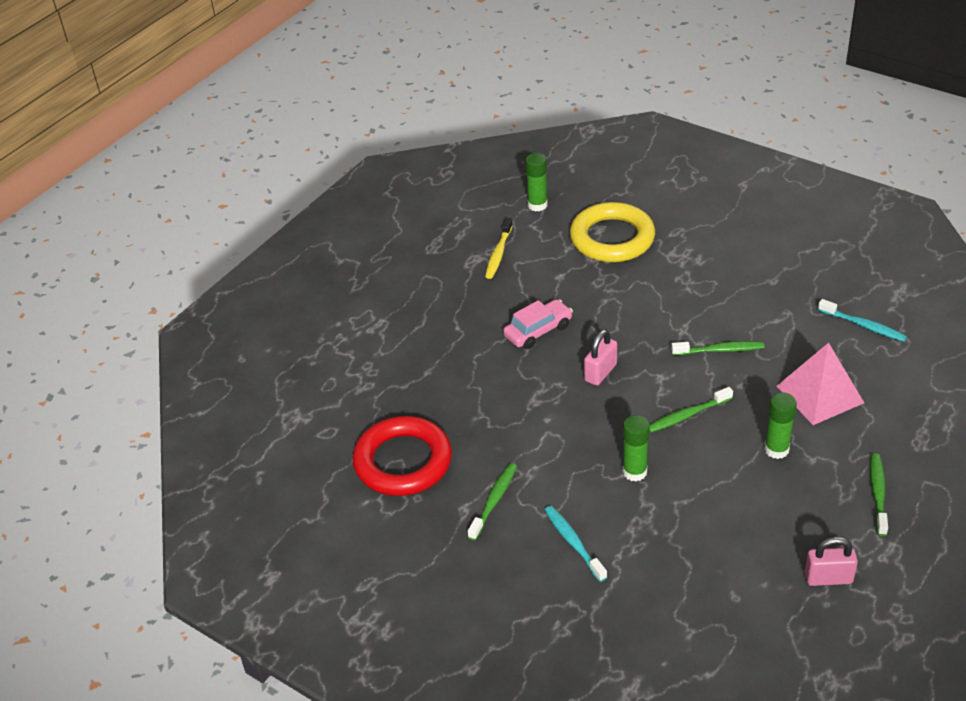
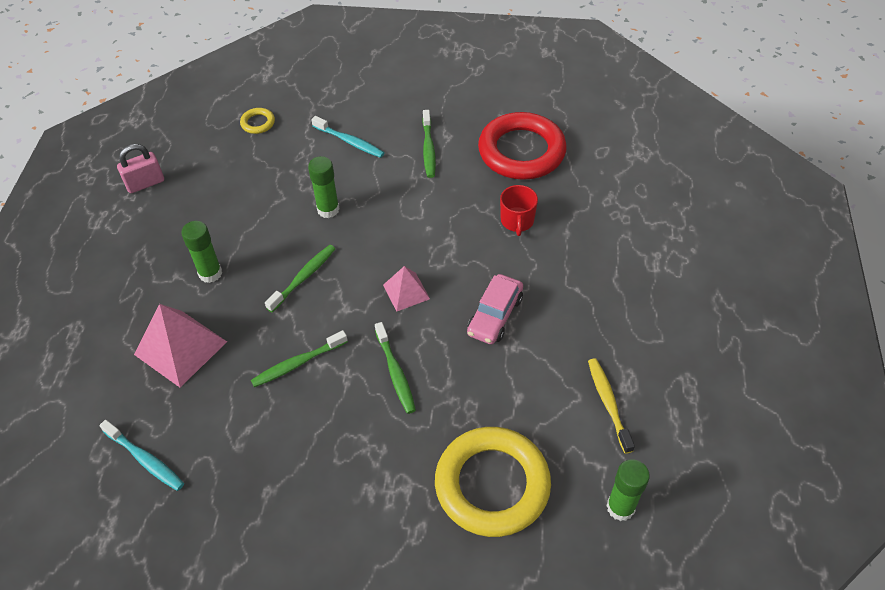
camera: 150 degrees right, 10 degrees up
pink padlock [584,329,617,386] -> pink pyramid [383,266,430,311]
turquoise toothbrush [818,299,907,342] -> turquoise toothbrush turned 150 degrees counterclockwise [99,420,184,491]
green toothbrush [870,453,888,536] -> green toothbrush moved to [375,322,416,414]
none -> yellow ring [240,108,275,134]
none -> red mug [500,185,538,236]

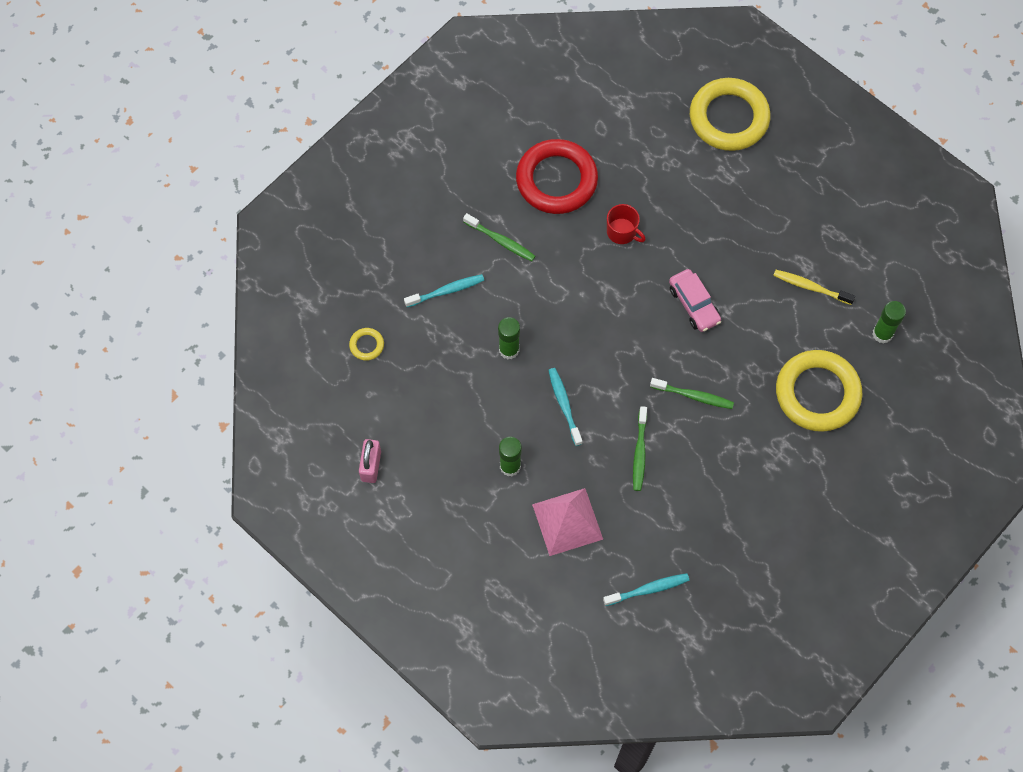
camera: 55 degrees left, 15 degrees up
green toothbrush [265,245,335,312] -> turquoise toothbrush [548,368,583,446]
pink pyramid [383,266,430,311] -> none
none -> yellow ring [690,78,771,151]

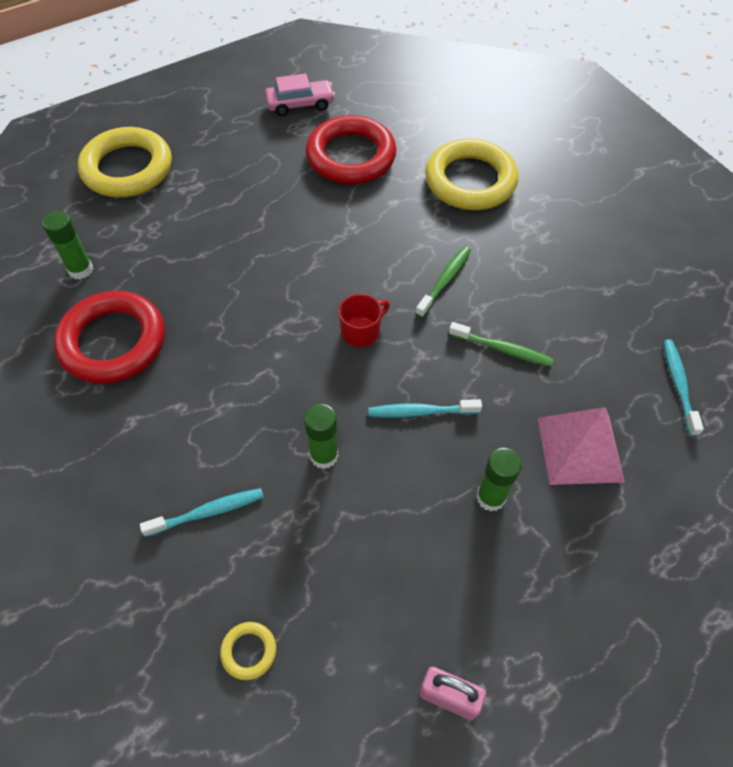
camera: 75 degrees left, 10 degrees down
turquoise toothbrush [404,274,484,307] -> turquoise toothbrush turned 75 degrees clockwise [140,488,264,537]
green toothbrush [463,213,535,261] -> none
red mug [607,204,646,244] -> red mug moved to [339,294,390,347]
pink car [669,269,721,332] -> pink car moved to [265,74,335,116]
yellow toothbrush [773,270,855,305] -> red ring [306,115,397,184]
green glue stick [873,301,906,344] -> green glue stick moved to [42,211,93,279]

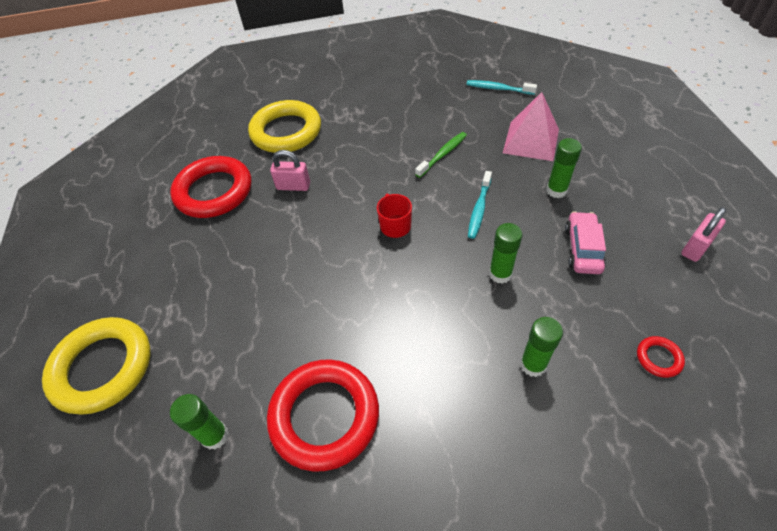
camera: 65 degrees left, 5 degrees down
turquoise toothbrush [140,488,264,537] -> green glue stick [520,317,563,377]
yellow ring [220,622,276,680] -> red ring [637,336,685,378]
pink car [265,74,335,116] -> pink car moved to [565,211,606,274]
green toothbrush [415,246,471,318] -> none
none -> pink padlock [270,150,310,191]

